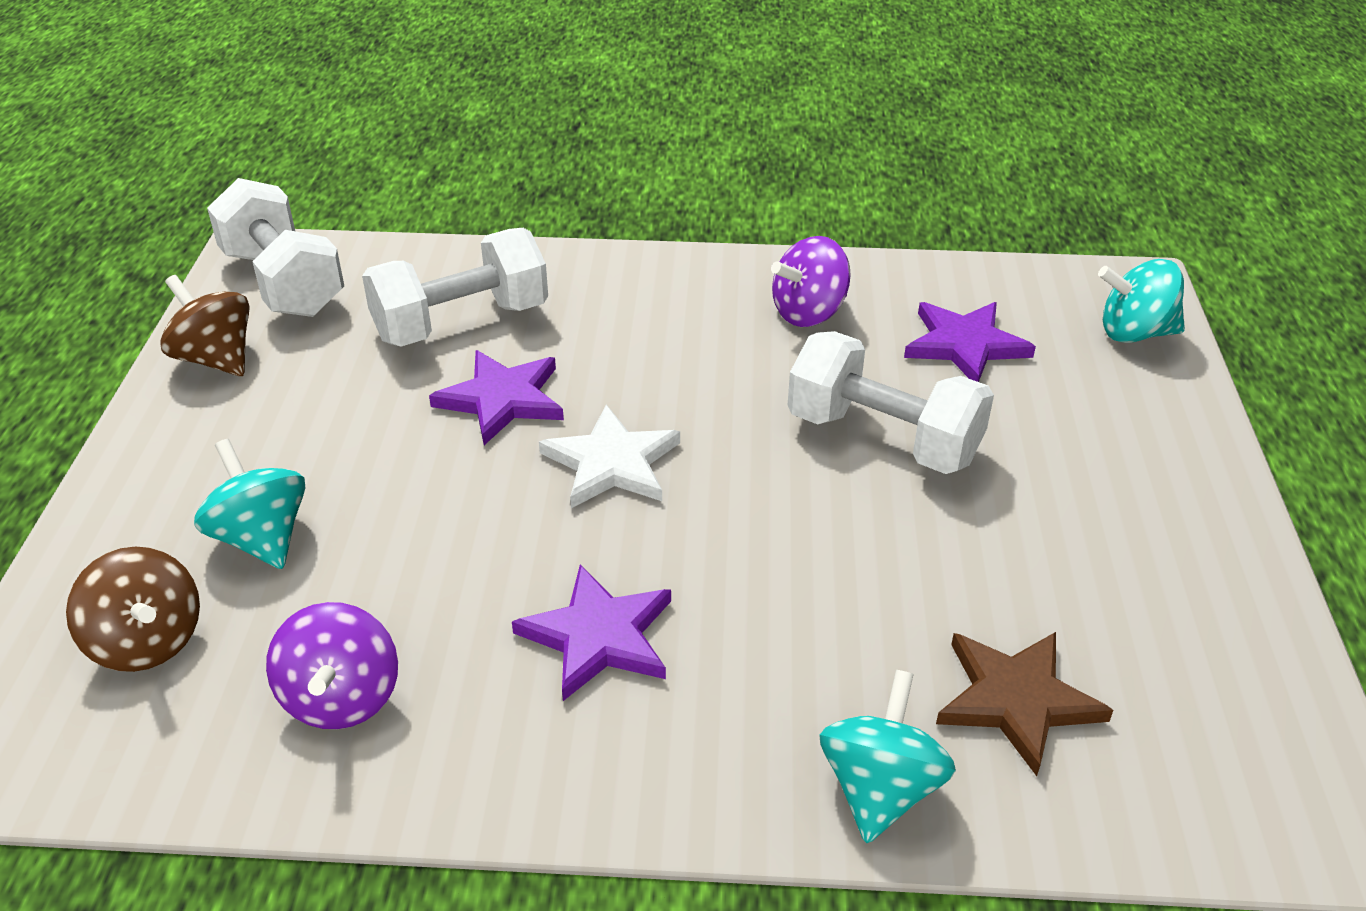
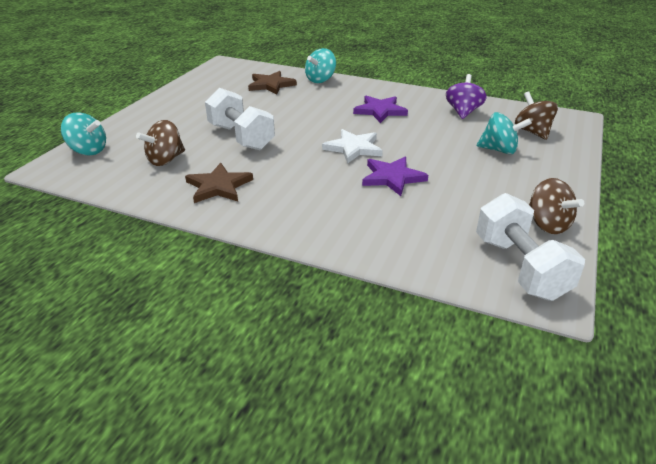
camera: 160 degrees left, 5 degrees down
turquoise spinning top [194,439,305,569] -> turquoise spinning top turned 60 degrees counterclockwise [477,112,532,154]
white dumbbell [362,228,548,347] -> none
purple spinning top [771,236,851,327] -> brown star [185,163,253,203]
purple star [904,302,1036,382] -> brown spinning top [136,120,185,166]

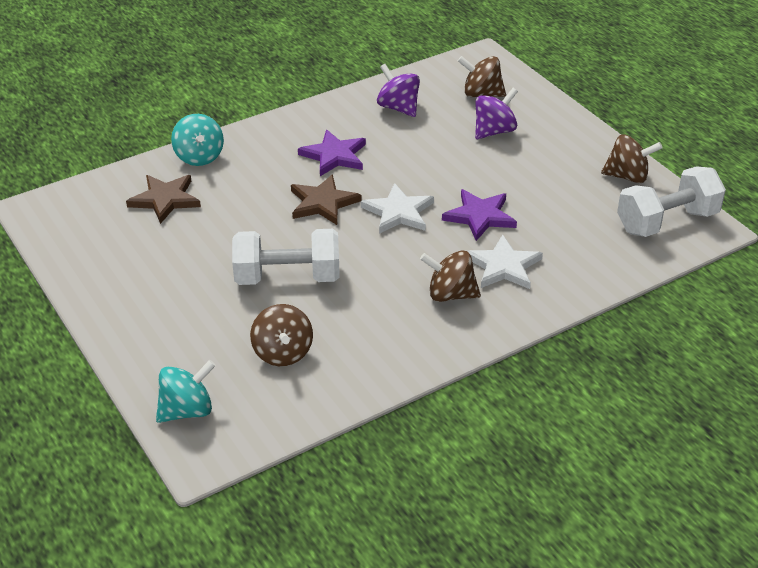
camera: 55 degrees left, 5 degrees up
brown star [185,163,253,203] -> brown star moved to [291,174,362,225]
white dumbbell [476,193,585,301] -> white dumbbell turned 45 degrees counterclockwise [617,166,726,237]
turquoise spinning top [477,112,532,154] -> purple spinning top [475,88,518,139]
none -> brown spinning top [420,250,481,302]
none -> white star [468,234,543,289]

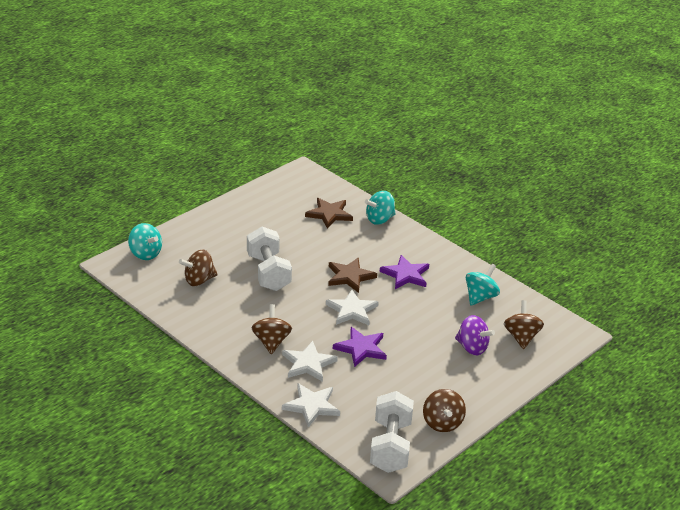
camera: 75 degrees right, 5 degrees down
purple spinning top [377,64,420,117] -> turquoise spinning top [466,264,500,306]
white dumbbell [617,166,726,237] -> white dumbbell turned 45 degrees clockwise [370,391,414,473]
none -> white star [282,383,340,427]

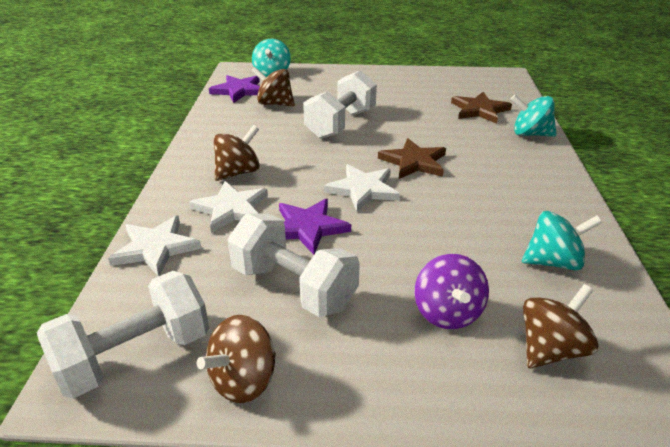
camera: 50 degrees right, 0 degrees up
purple star [380,255,429,289] -> purple star moved to [209,75,260,103]
none -> white dumbbell [228,213,360,317]

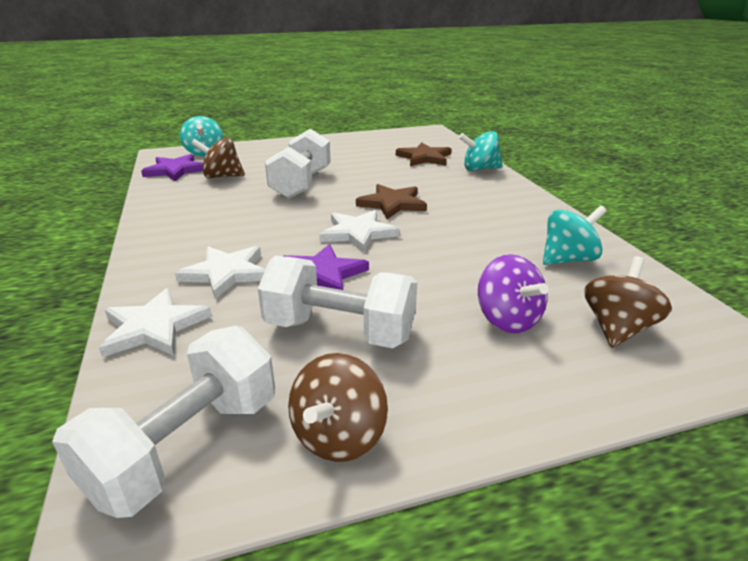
camera: 20 degrees left, 5 degrees down
brown spinning top [214,125,260,181] -> none

